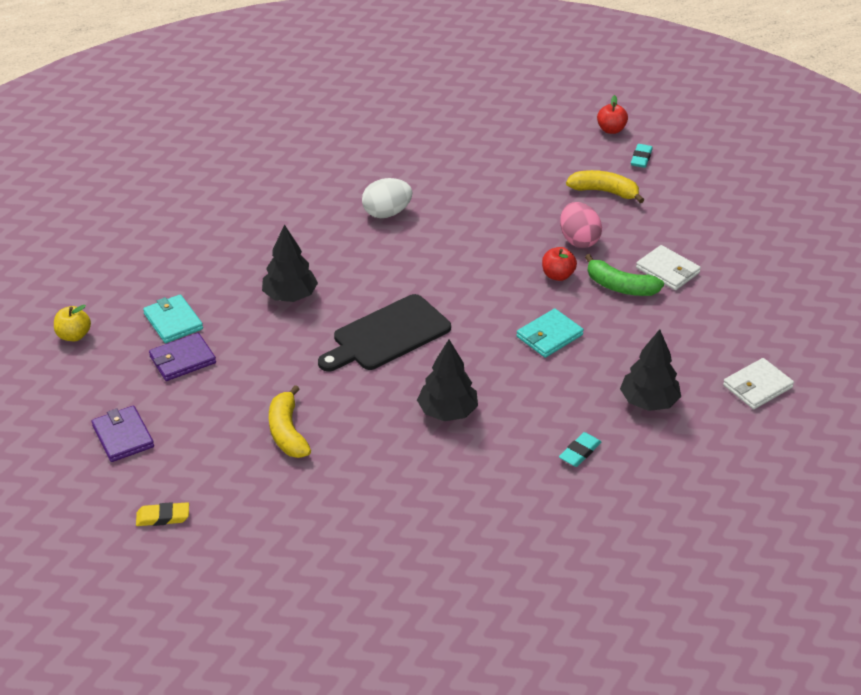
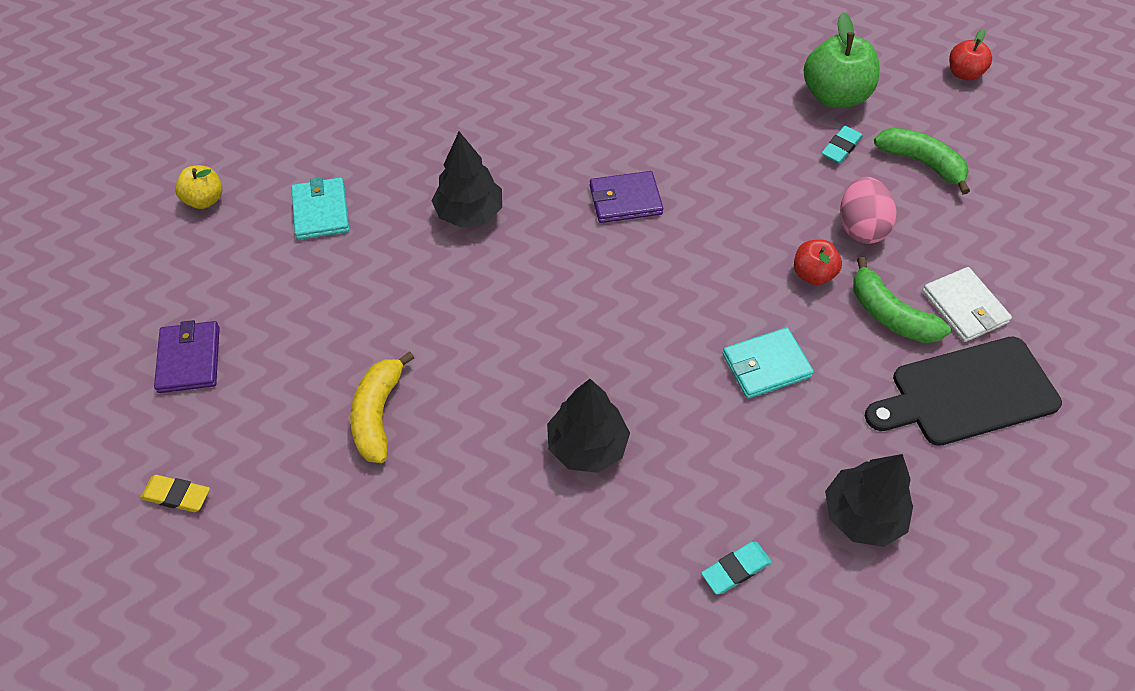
camera: 20 degrees right, 15 degrees up
purple wallet [149,333,216,381] -> purple wallet moved to [590,171,663,223]
black cutting board [318,294,451,372] -> black cutting board moved to [865,337,1062,446]
white egg [362,178,413,218] -> none
yellow banana [566,170,644,203] -> green banana [874,128,970,194]
turquoise eraser [631,144,653,168] -> turquoise eraser moved to [822,126,863,163]
white wallet [723,358,794,409] -> none
none -> green apple [804,12,879,108]

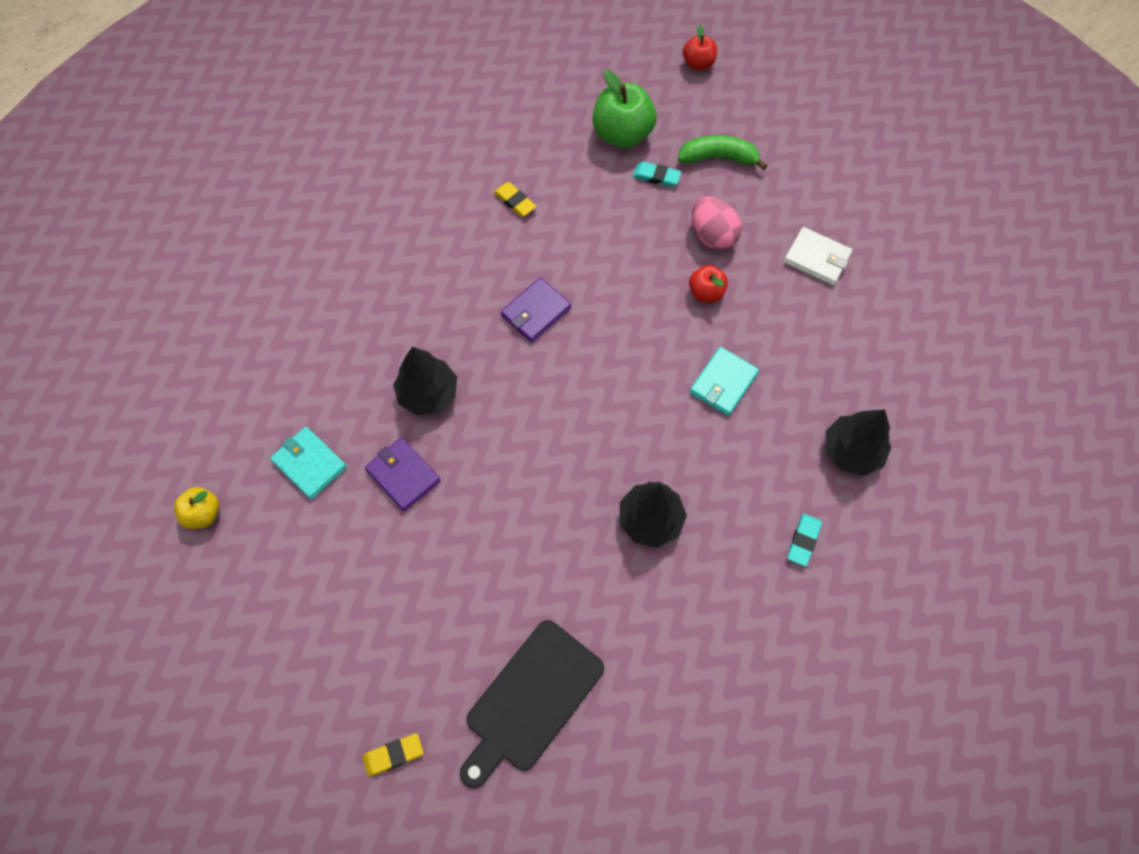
camera: 35 degrees left, 10 degrees up
purple wallet [154,320,220,393] -> purple wallet moved to [365,437,441,512]
yellow banana [350,351,414,463] -> none
turquoise eraser [822,126,863,163] -> turquoise eraser turned 75 degrees counterclockwise [632,162,681,187]
green banana [853,257,951,343] -> none
black cutting board [865,337,1062,446] -> black cutting board moved to [460,620,604,788]
none -> yellow eraser [494,182,536,217]

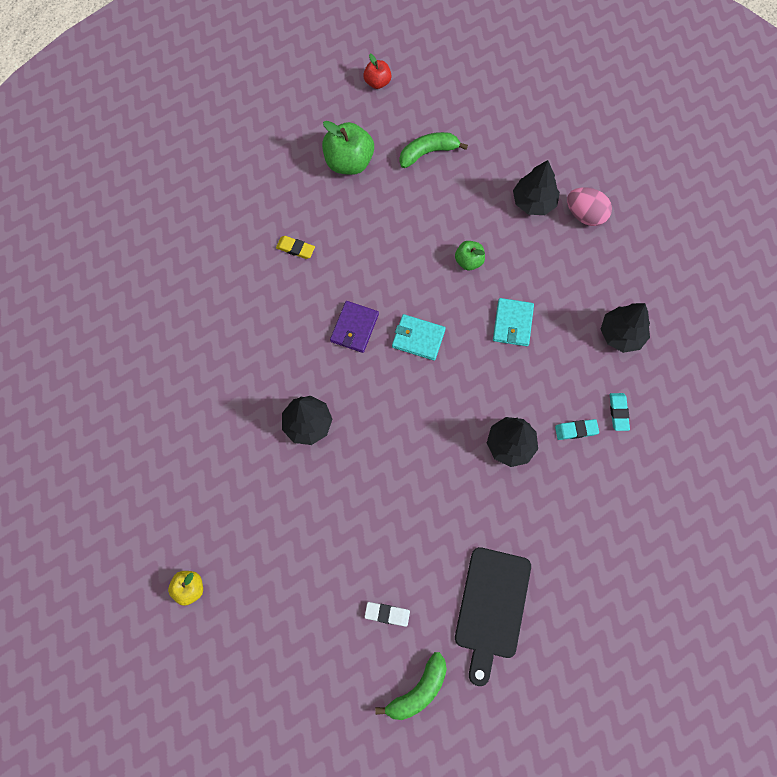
camera: 25 degrees left, 5 degrees up
turquoise wallet [270,427,347,500] -> turquoise wallet moved to [392,314,446,361]
yellow eraser [363,733,423,777] -> green banana [375,652,447,720]
purple wallet [365,437,441,512] -> none
turquoise eraser [632,162,681,187] -> turquoise eraser moved to [555,419,599,440]
red apple [689,265,728,303] -> green apple [455,241,485,270]
pink egg [691,196,742,250] -> pink egg moved to [567,187,612,226]
white wallet [784,227,853,285] -> black tree [513,160,560,215]
none -> white eraser [365,602,410,627]

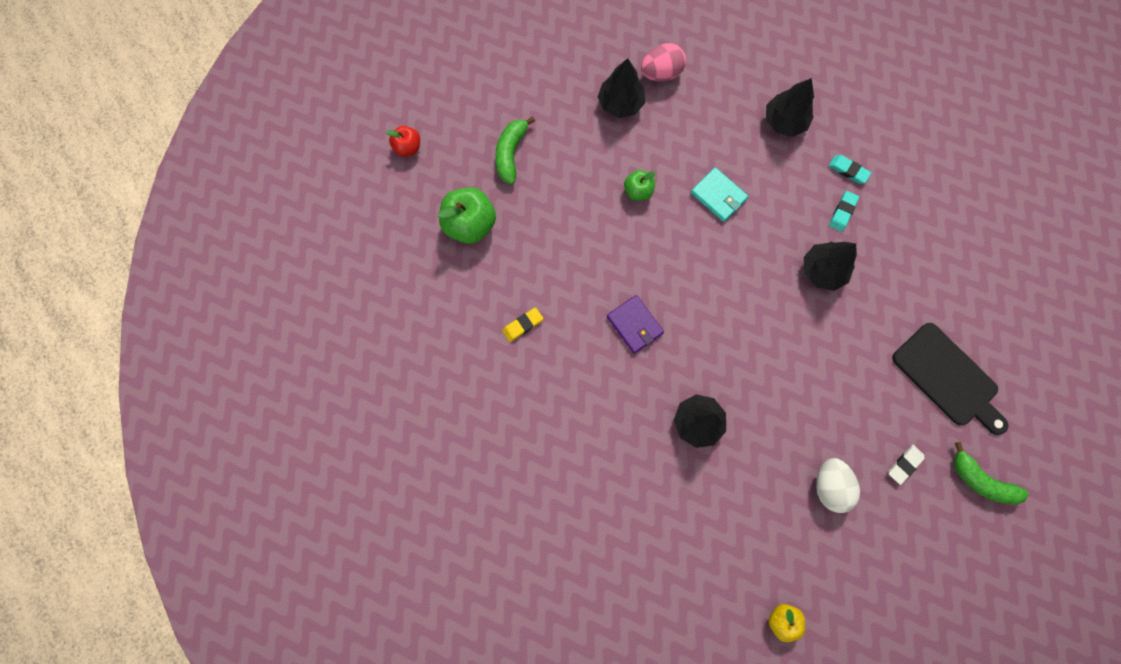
camera: 55 degrees left, 5 degrees up
green banana [375,652,447,720] -> green banana turned 135 degrees clockwise [954,442,1029,504]
turquoise wallet [392,314,446,361] -> none
none -> white egg [816,458,860,513]

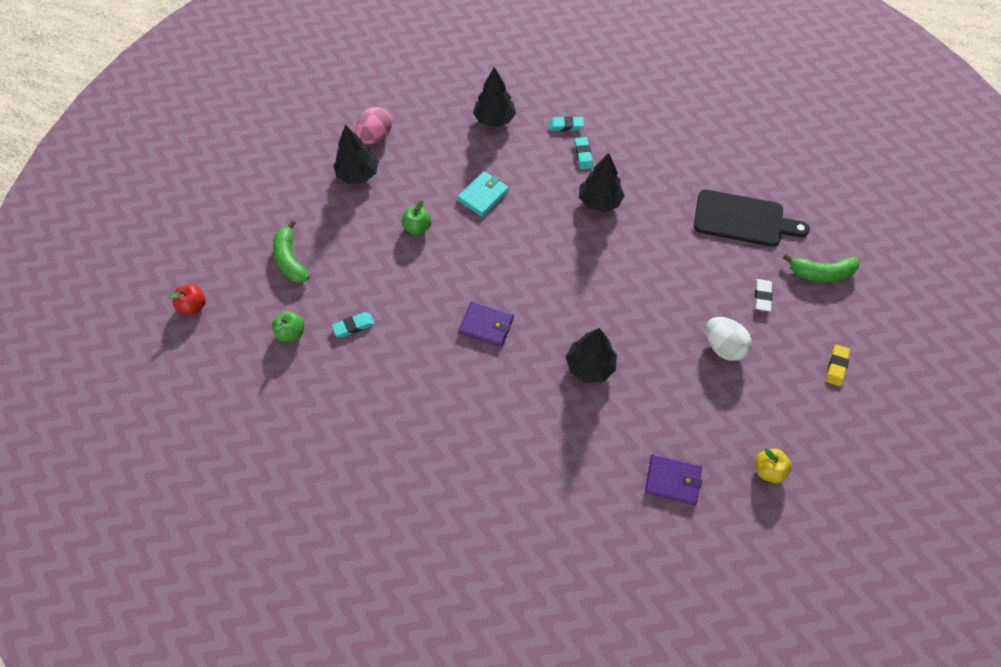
camera: 35 degrees left, 15 degrees down
green apple [438,187,496,244] -> green apple [272,311,304,342], size x0.56
yellow eraser [502,307,543,342] -> yellow eraser moved to [826,345,850,386]
turquoise wallet [691,167,748,222] -> turquoise wallet turned 60 degrees counterclockwise [457,171,509,217]
none -> turquoise eraser [332,312,375,337]
none -> purple wallet [645,454,702,505]

